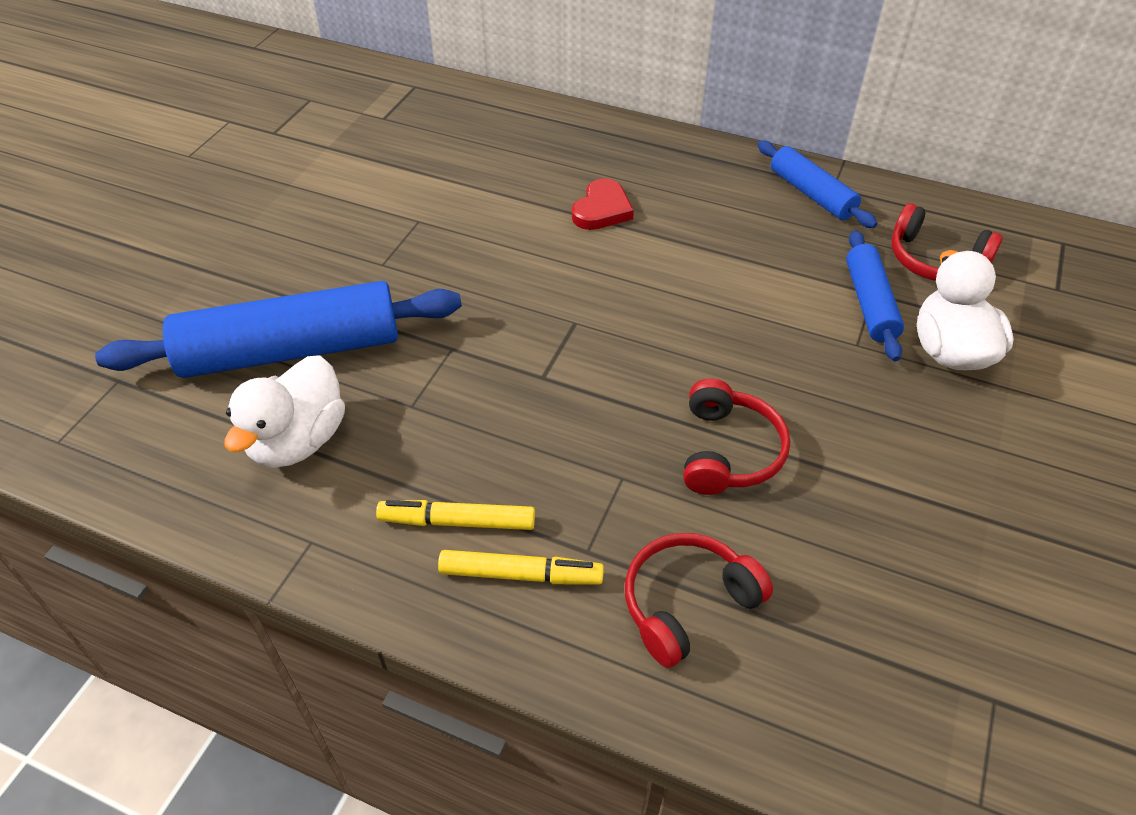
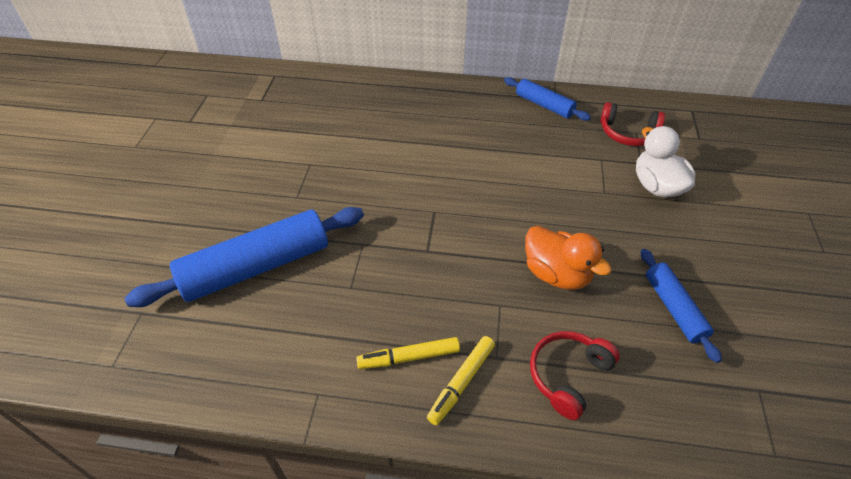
camera: 15 degrees left, 0 degrees up
white duck [225,355,345,468] -> none
yellow marker [438,550,604,584] -> yellow marker turned 135 degrees clockwise [427,336,495,425]
red heart [572,178,634,230] -> none
red headphones [683,378,790,495] -> orange duck [525,226,612,290]
blue rolling pin [846,230,904,361] -> blue rolling pin moved to [641,249,722,363]

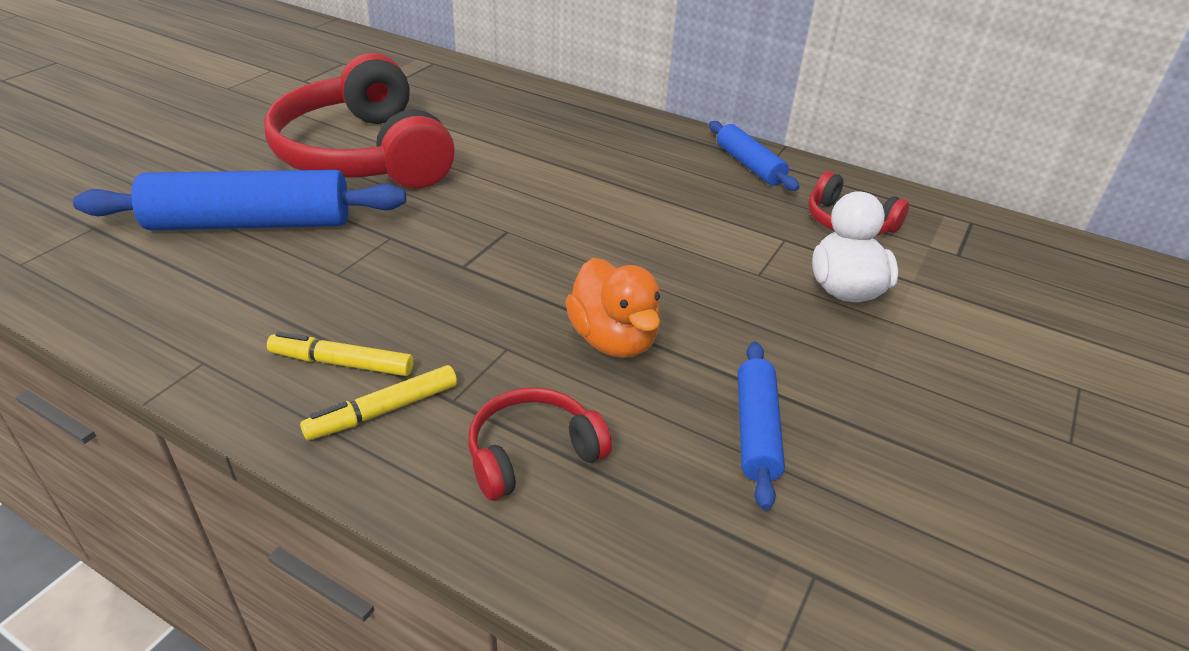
camera: 20 degrees right, 10 degrees down
none -> red headphones [264,53,455,188]

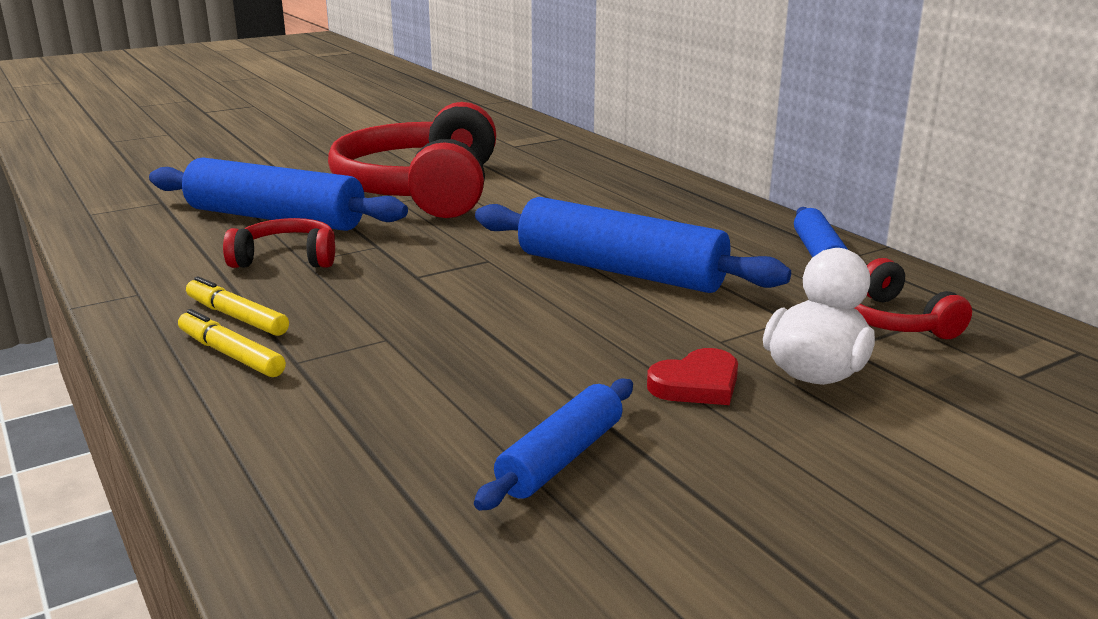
camera: 30 degrees right, 15 degrees down
yellow marker [300,365,457,440] -> yellow marker turned 45 degrees clockwise [178,309,286,377]
red headphones [468,387,612,500] -> red headphones moved to [223,218,335,268]
orange duck [565,258,660,358] -> none
none -> blue rolling pin [475,197,791,293]
none -> red heart [647,348,738,405]

